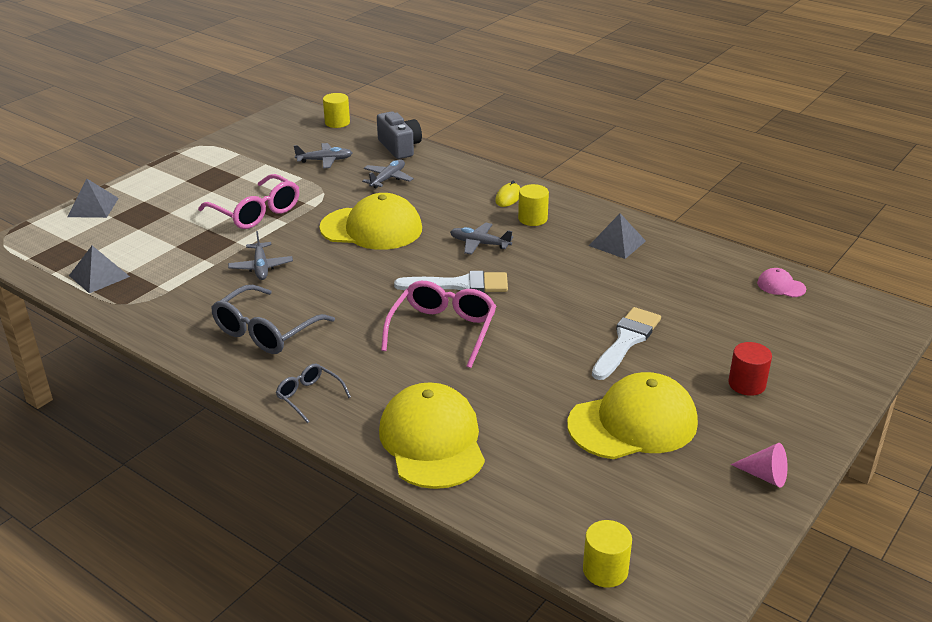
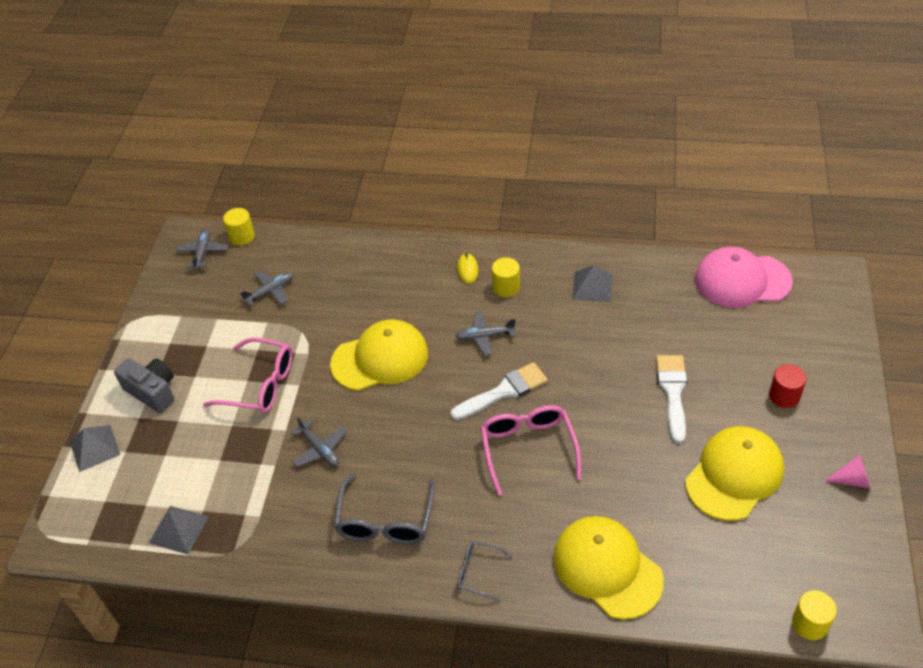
camera: 25 degrees left, 15 degrees up
grey plane [362,159,414,188] -> grey plane moved to [175,229,228,270]
grey camera [377,112,422,159] -> grey camera moved to [114,358,175,413]
pink cap [757,268,806,297] -> pink cap [695,247,793,308], size x2.34

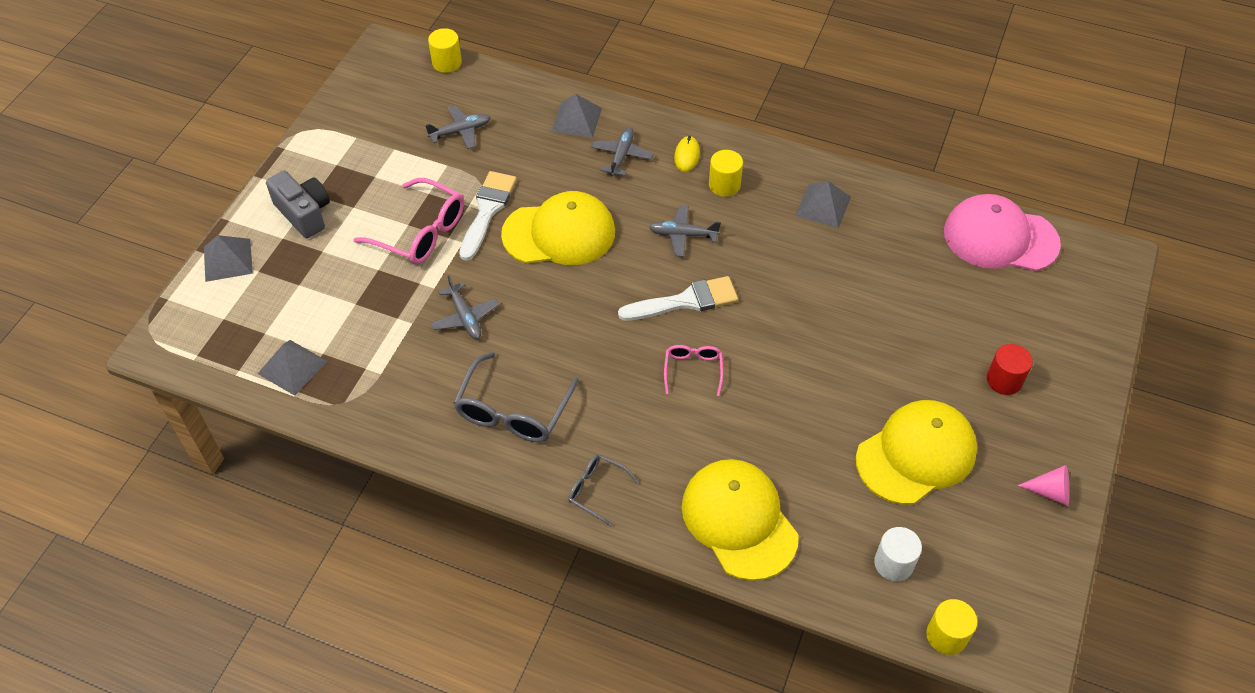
camera: 10 degrees right, 5 degrees up
grey plane [175,229,228,270] -> grey plane moved to [591,127,654,176]
pink glasses [481,405,581,496] -> pink glasses [664,345,723,396], size x0.56
white brush [656,355,687,444] -> white brush moved to [459,171,517,261]
none -> grey pyramid [552,94,602,138]
none -> white cylinder [874,527,922,581]

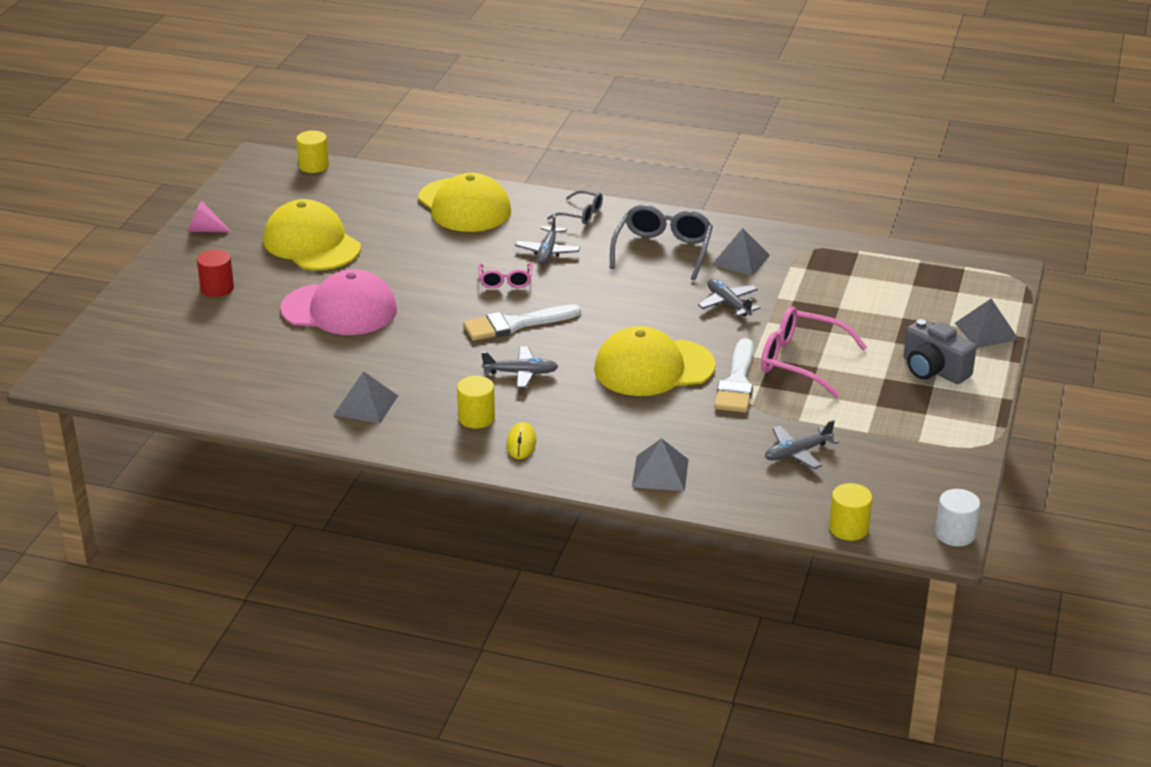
camera: 175 degrees right, 20 degrees down
grey pyramid [258,340,327,396] -> grey pyramid moved to [712,228,770,276]
grey plane [591,127,654,176] -> grey plane moved to [515,215,580,264]
yellow cap [856,400,977,505] -> yellow cap turned 90 degrees clockwise [263,199,361,270]
white cylinder [874,527,922,581] -> white cylinder moved to [935,489,980,546]
pink cap [944,194,1061,271] -> pink cap moved to [280,269,397,335]

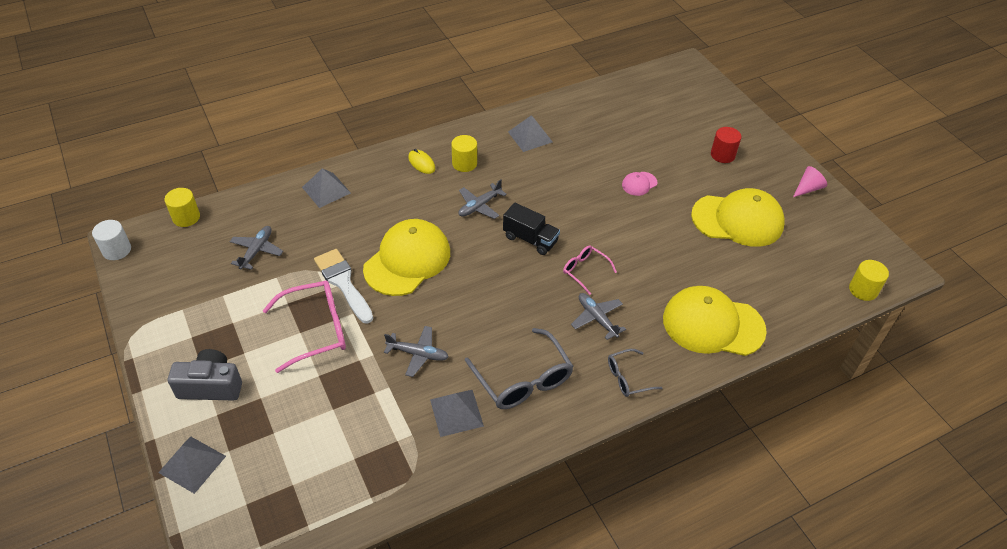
camera: 135 degrees right, 15 degrees up
pink cap [280,269,397,335] -> pink cap [622,172,657,196], size x0.43
white brush [463,304,581,341] -> black truck [503,203,560,255]

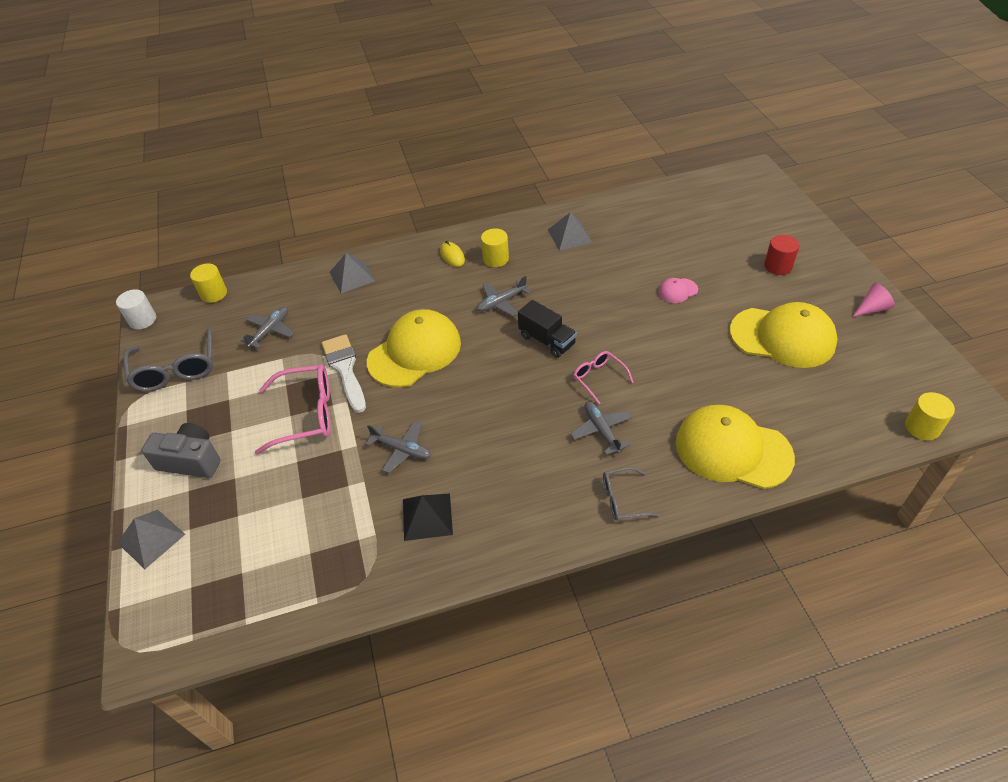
camera: 15 degrees right, 0 degrees up
grey pyramid [430,390,484,437] -> black pyramid [403,493,453,541]
grey glasses [465,328,574,409] -> grey glasses moved to [123,327,213,391]

